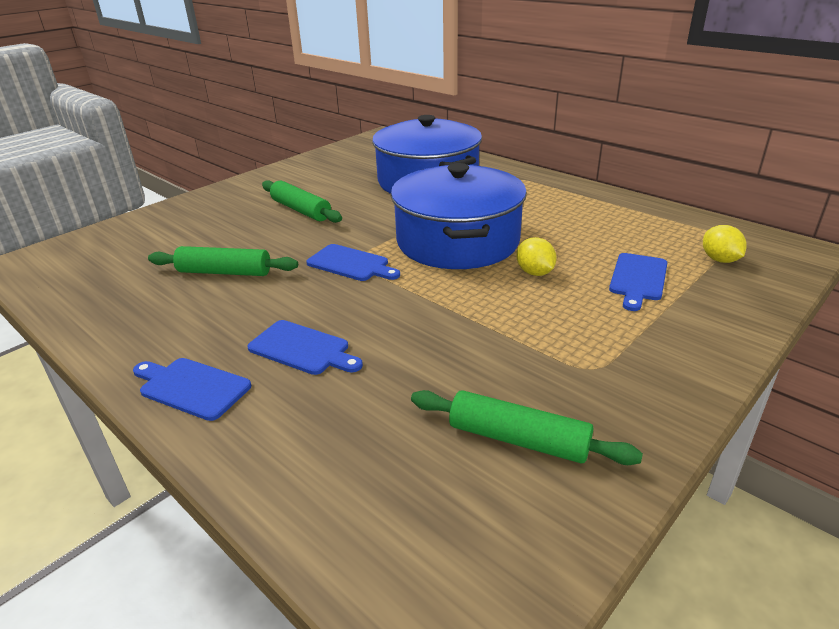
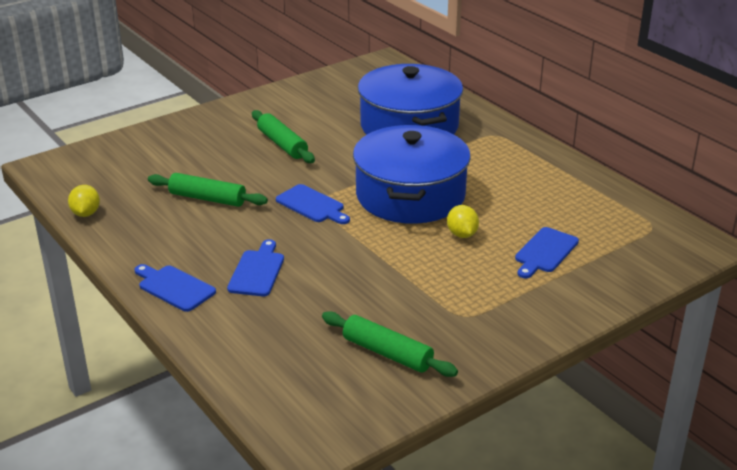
camera: 10 degrees right, 0 degrees up
blue cutting board [247,320,363,375] -> blue cutting board turned 120 degrees counterclockwise [227,239,284,296]
yellow lemon [703,225,747,263] -> yellow lemon moved to [68,185,100,217]

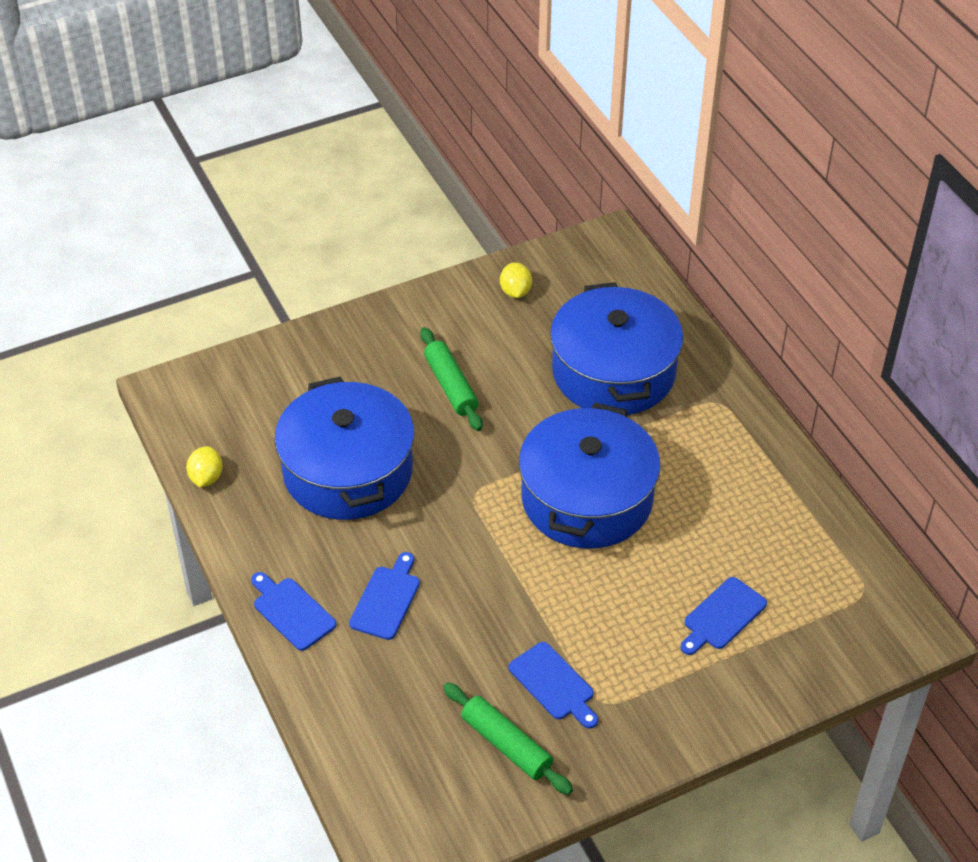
camera: 10 degrees right, 15 degrees up
green rolling pin [148,173,268,207] -> blue pot [274,376,414,520]
blue cutting board [276,184,350,224] -> blue cutting board moved to [508,642,598,729]
yellow lemon [447,205,479,238] -> yellow lemon moved to [500,262,532,298]

